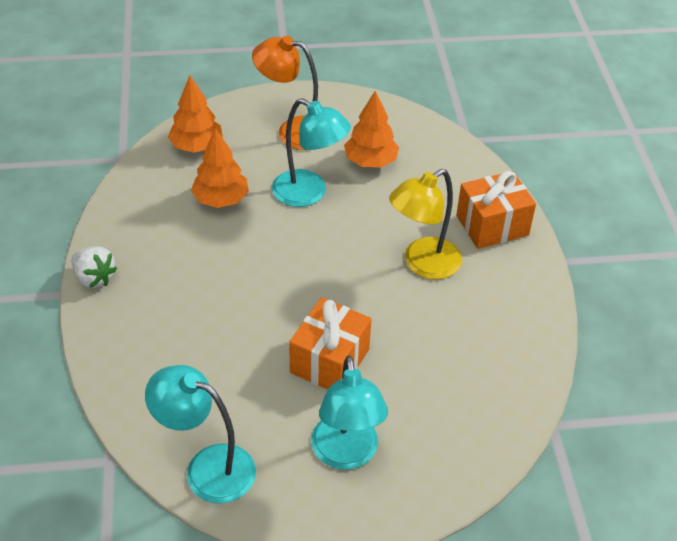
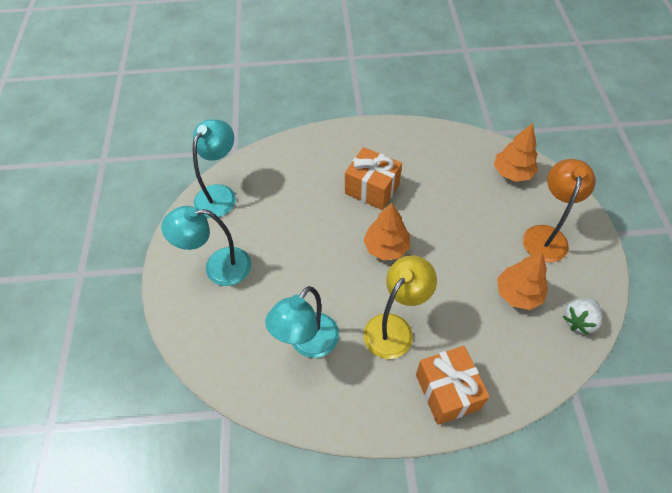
camera: 95 degrees right, 10 degrees up
white strawberry [72,246,117,288] -> white strawberry moved to [563,298,602,335]
orange tree [191,128,249,208] -> orange tree moved to [364,203,410,261]
turquoise lamp [272,98,351,207] -> turquoise lamp moved to [265,286,339,358]
orange gift [289,297,371,390] -> orange gift moved to [345,147,402,210]
yellow lamp [389,169,462,279] -> yellow lamp turned 75 degrees clockwise [364,255,437,359]

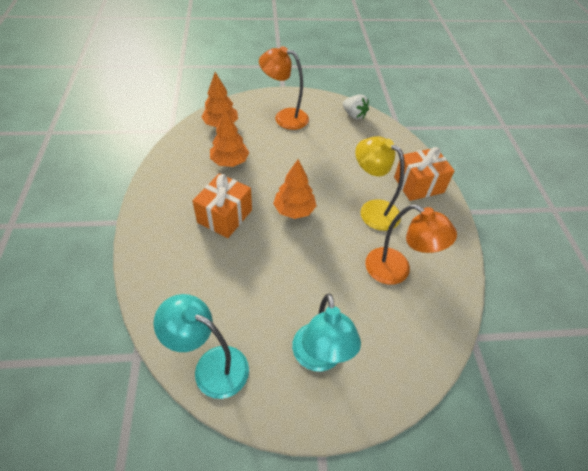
camera: 95 degrees left, 5 degrees down
turquoise lamp [265,286,339,358] -> orange lamp [365,204,457,285]
orange tree [497,252,548,310] -> orange tree moved to [210,109,249,167]

